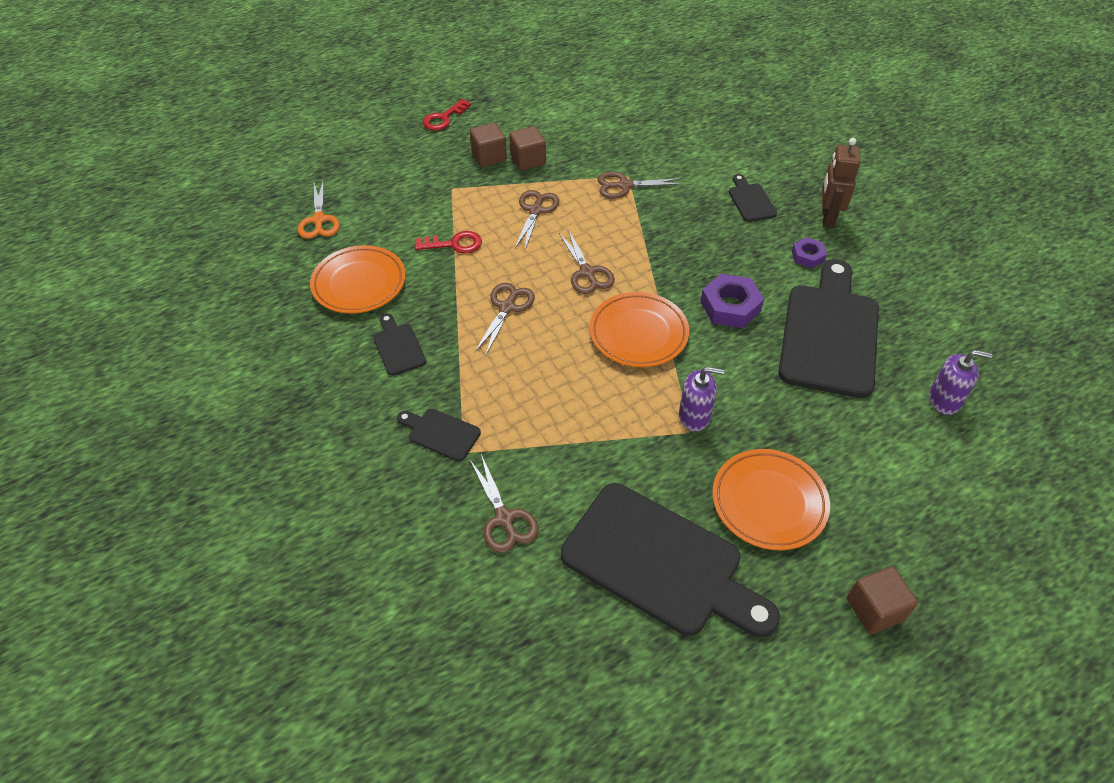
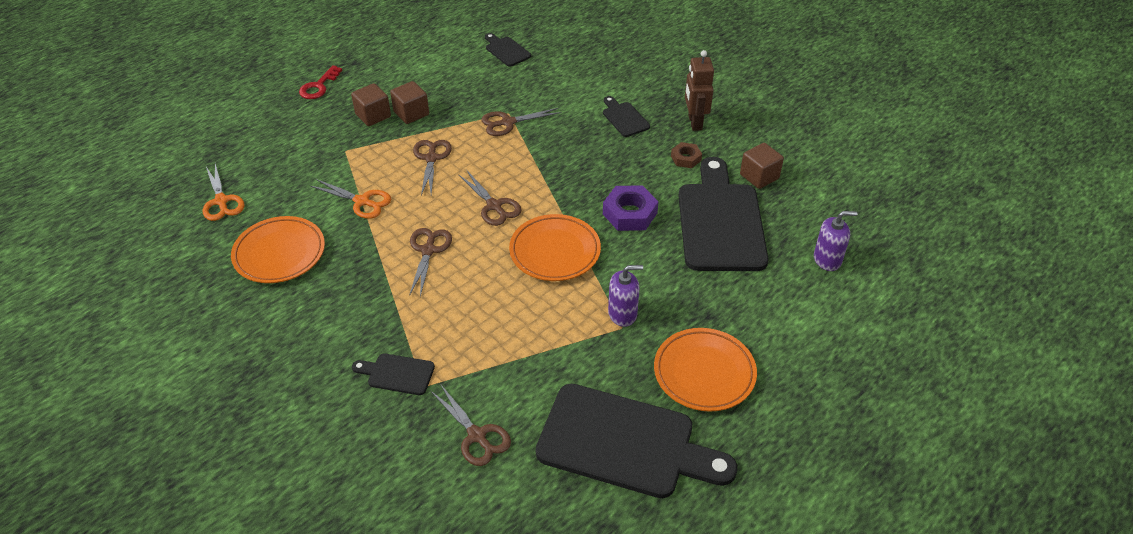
camera: 15 degrees left, 5 degrees down
black cutting board [373,313,426,376] -> black cutting board moved to [485,33,531,67]
red key [415,231,482,254] -> orange scissors [310,179,391,219]
purple nut [792,237,827,268] -> brown nut [671,142,702,168]
brown cube [847,567,918,634] -> brown cube moved to [740,143,784,189]

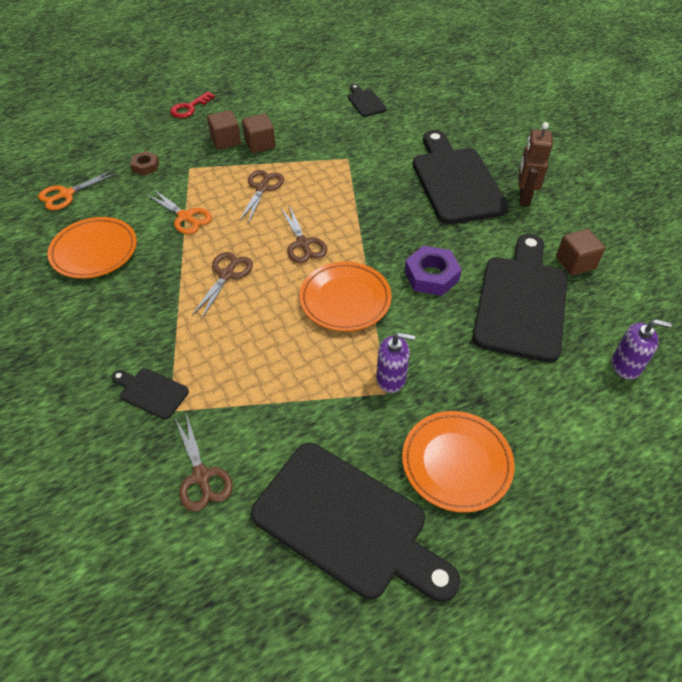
camera: 15 degrees right, 5 degrees up
orange scissors [203,164,245,221] -> orange scissors turned 60 degrees clockwise [38,169,118,210]
brown scissors [481,108,562,136] -> none
black cutting board [603,96,650,137] -> black cutting board [413,130,509,224], size x2.26
brown nut [671,142,702,168] -> brown nut moved to [130,151,159,176]

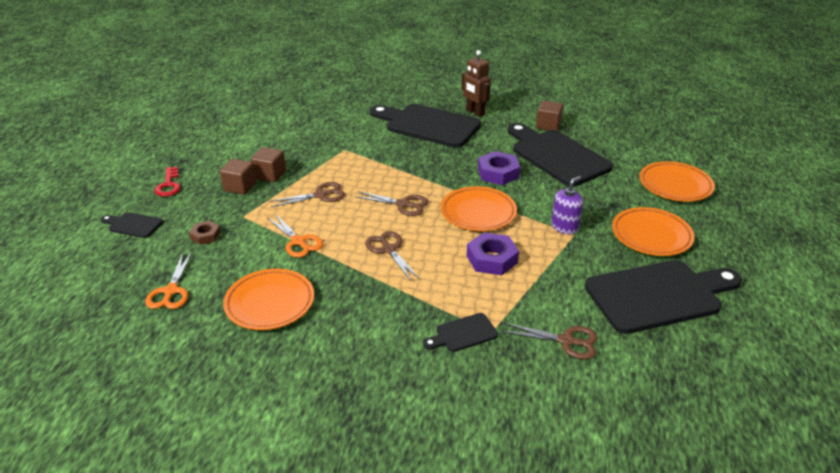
camera: 50 degrees left, 15 degrees down
orange scissors [146,189,212,234] -> orange scissors turned 60 degrees clockwise [267,214,323,258]
brown scissors [239,170,284,224] -> brown scissors turned 105 degrees clockwise [269,182,345,207]
black cutting board [348,84,387,117] -> black cutting board moved to [101,212,163,238]
purple soap dispenser [612,319,672,380] -> none
none -> purple nut [467,232,519,275]
none -> orange plate [639,161,715,202]

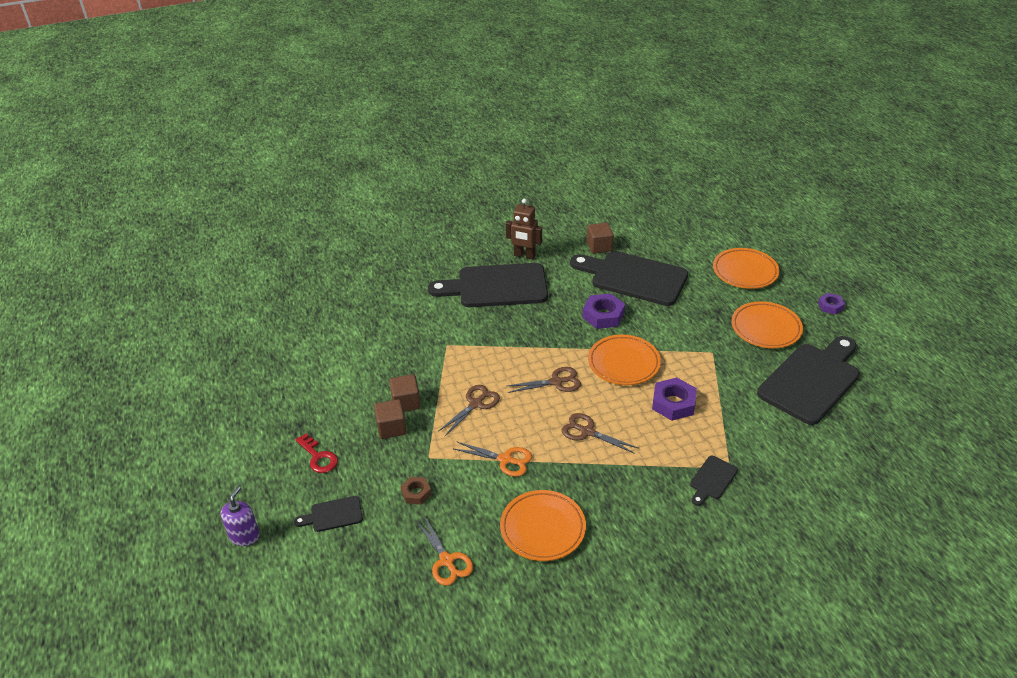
camera: 30 degrees left, 5 degrees up
brown scissors [501,323,598,359] -> none
purple soap dispenser [551,176,583,235] -> purple soap dispenser moved to [221,487,260,546]
none -> purple nut [818,293,845,314]

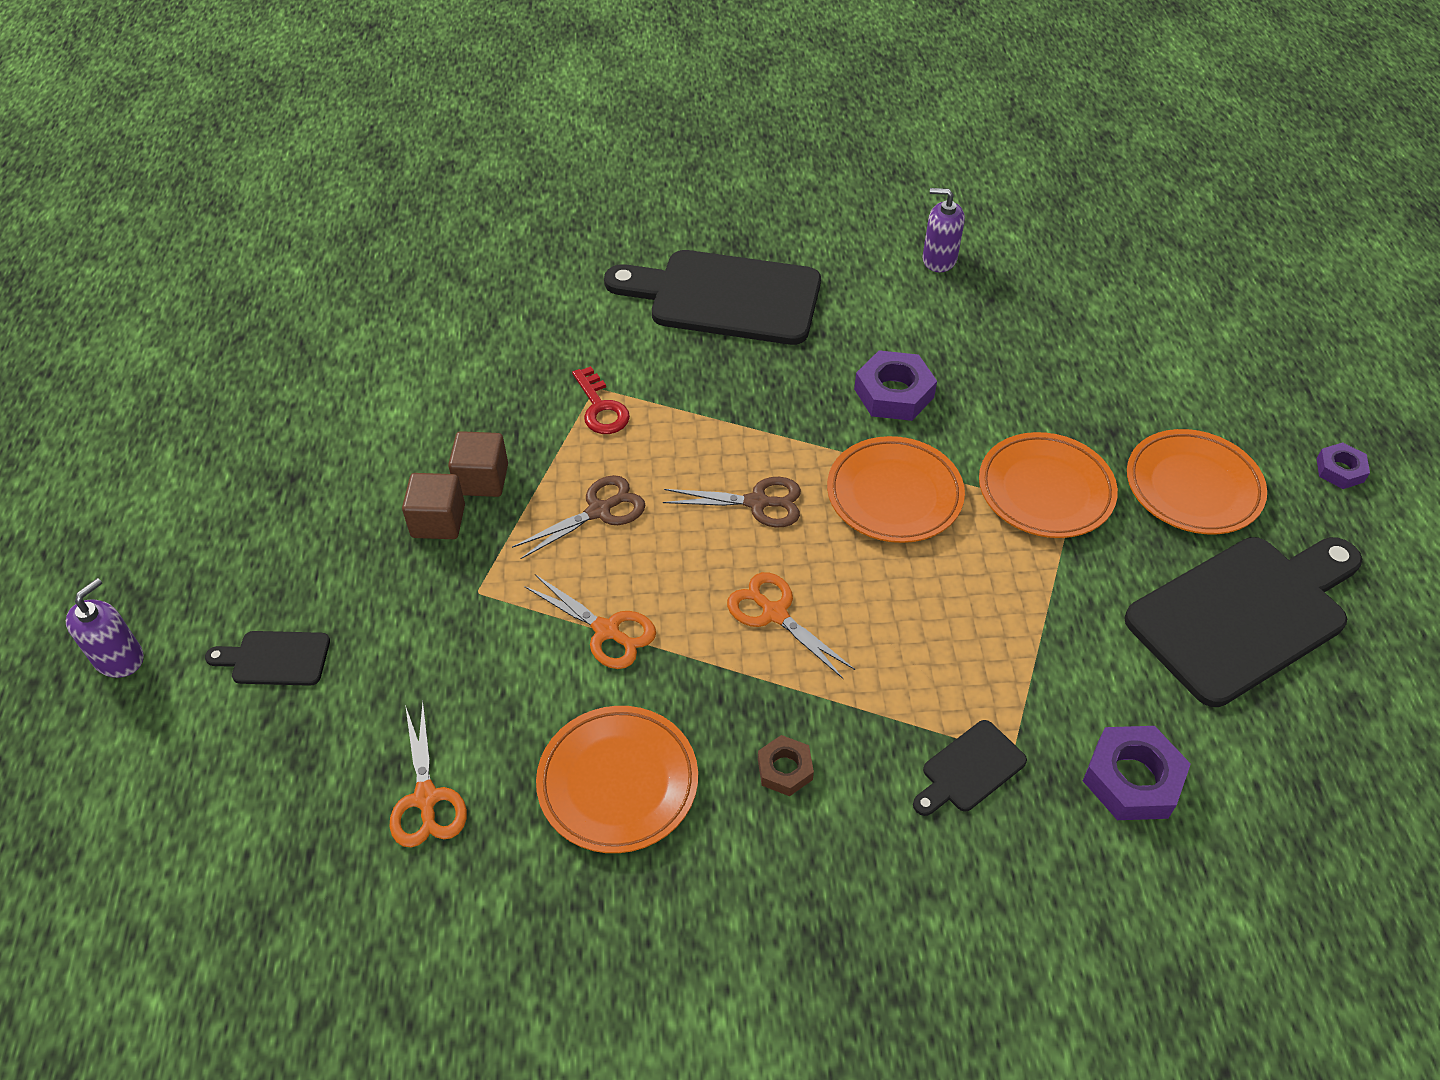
camera: 15 degrees right, 10 degrees up
red key [296,434,338,473] -> red key moved to [572,366,630,434]
brown nut [400,477,431,505] -> brown nut moved to [758,735,814,796]
brown robot [506,199,542,259] -> none
brown scissors [561,413,638,454] -> orange scissors [727,572,855,679]
black cutting board [570,251,688,306] -> none
brown cube [587,222,614,254] -> purple soap dispenser [922,188,965,272]
purple nut [652,377,697,421] -> purple nut moved to [1083,726,1191,820]
orange plate [713,248,779,289] -> orange plate moved to [979,432,1118,538]

